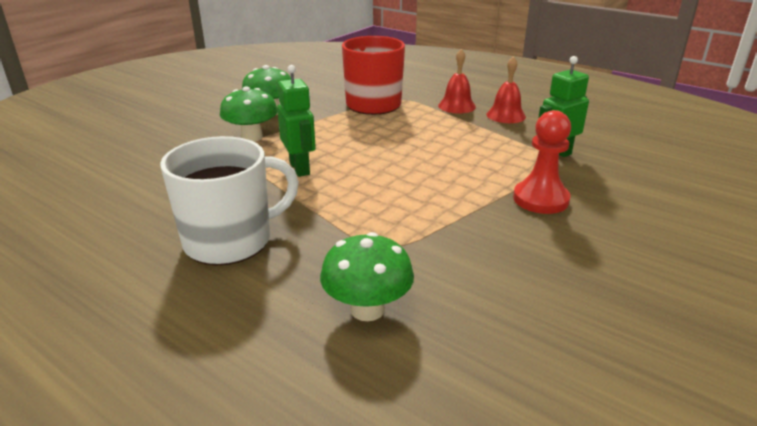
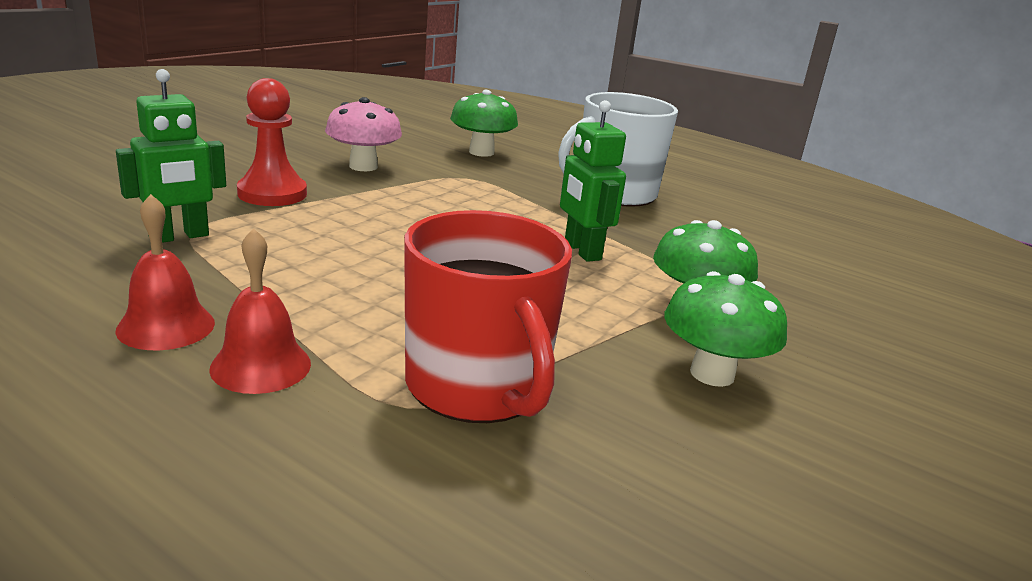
camera: 175 degrees right, 5 degrees down
none -> pink mushroom [325,97,402,171]

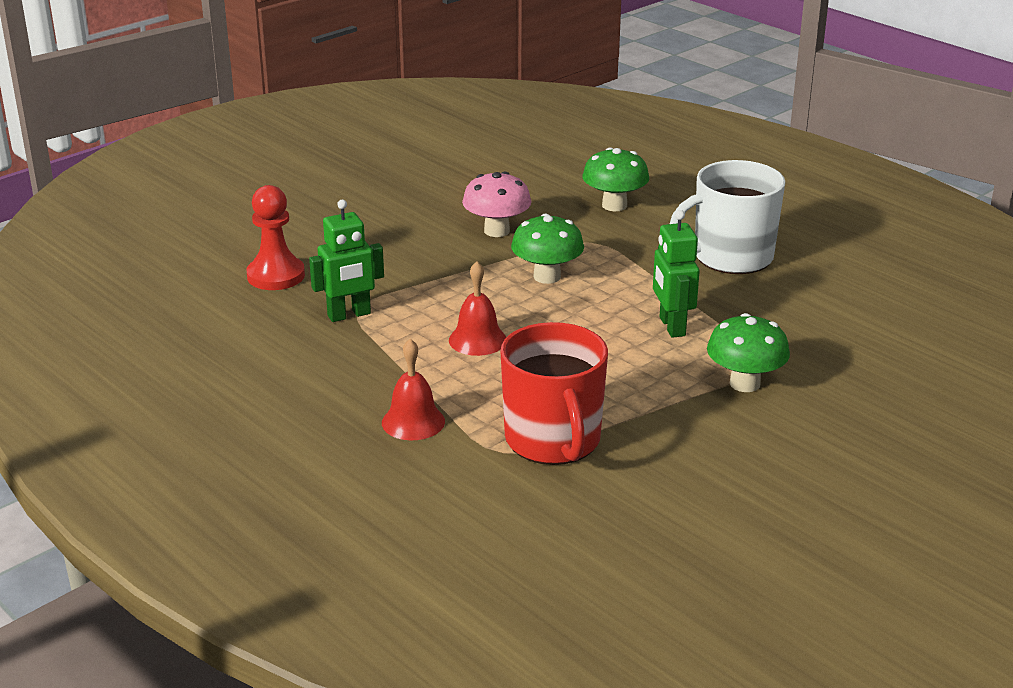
camera: 15 degrees right, 5 degrees up
red bell [115,194,215,350] -> red bell moved to [449,261,506,356]
red pawn [237,78,307,206] -> red pawn moved to [246,185,305,290]
green mushroom [664,271,787,387] -> green mushroom moved to [511,214,584,284]

